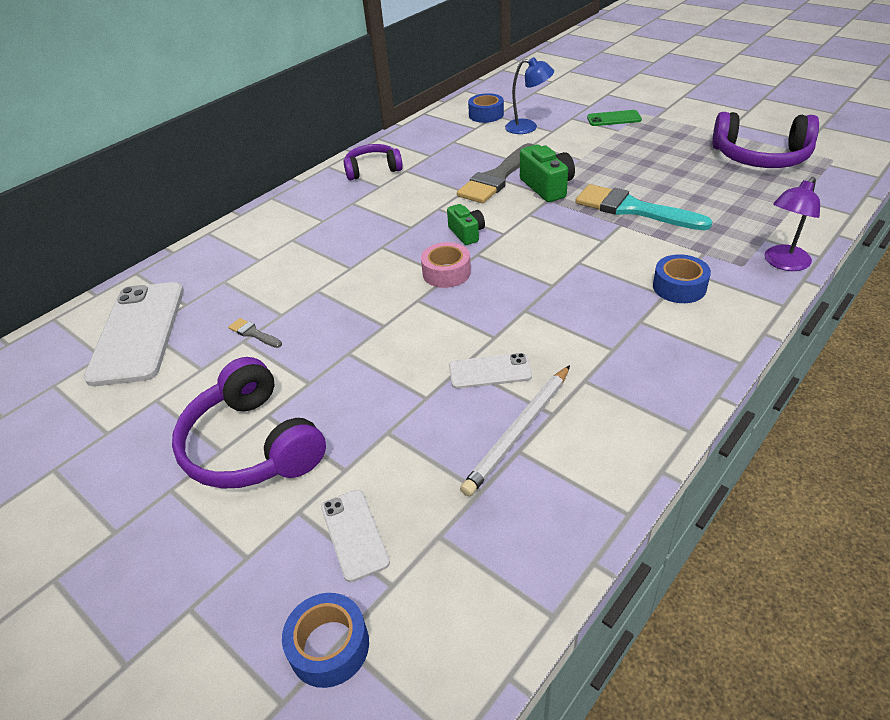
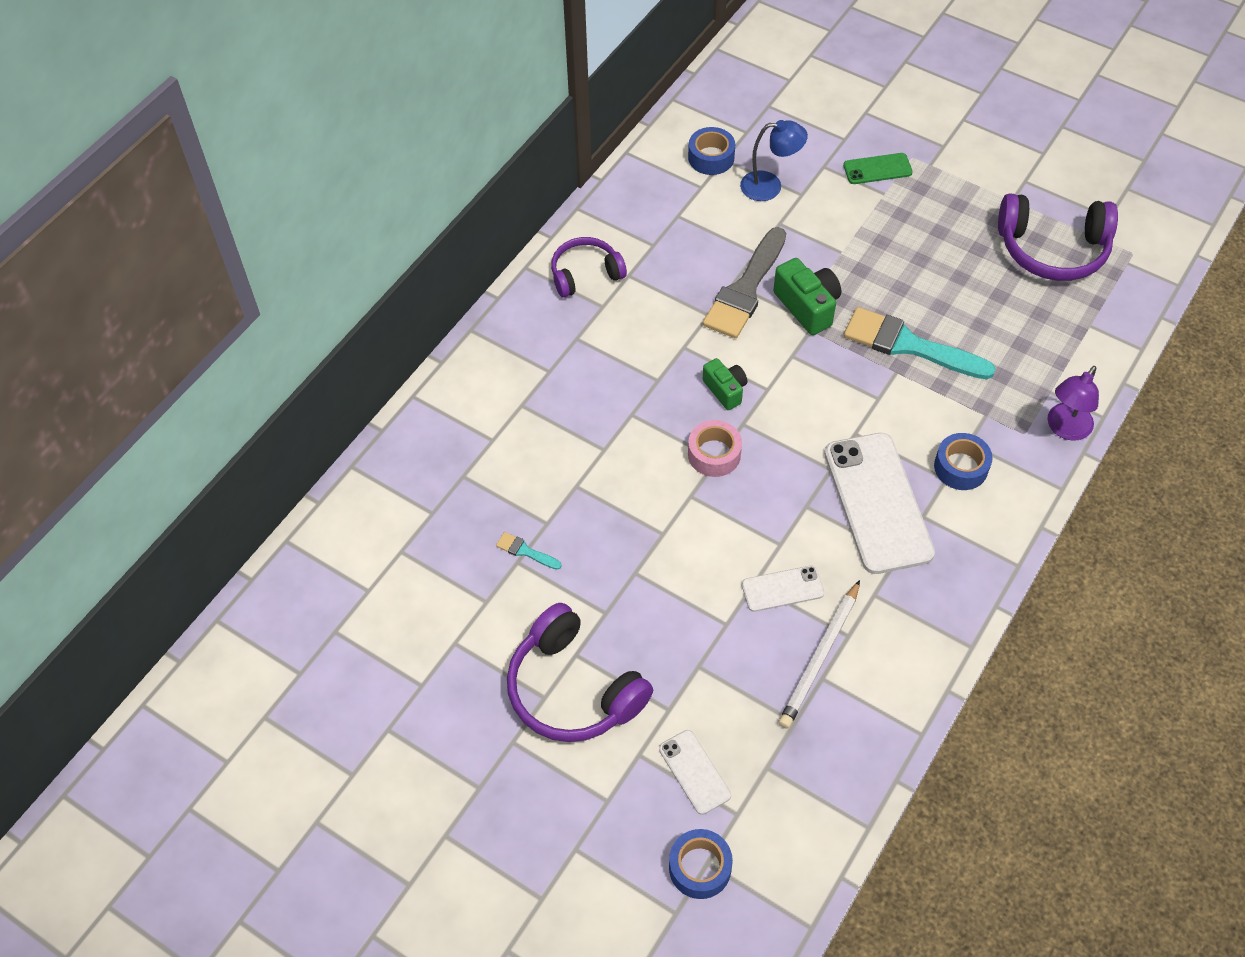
camera: 10 degrees left, 15 degrees up
white phone [84,282,184,386] -> white phone moved to [824,433,935,574]
grey brush [228,318,282,348] -> turquoise brush [496,532,562,570]

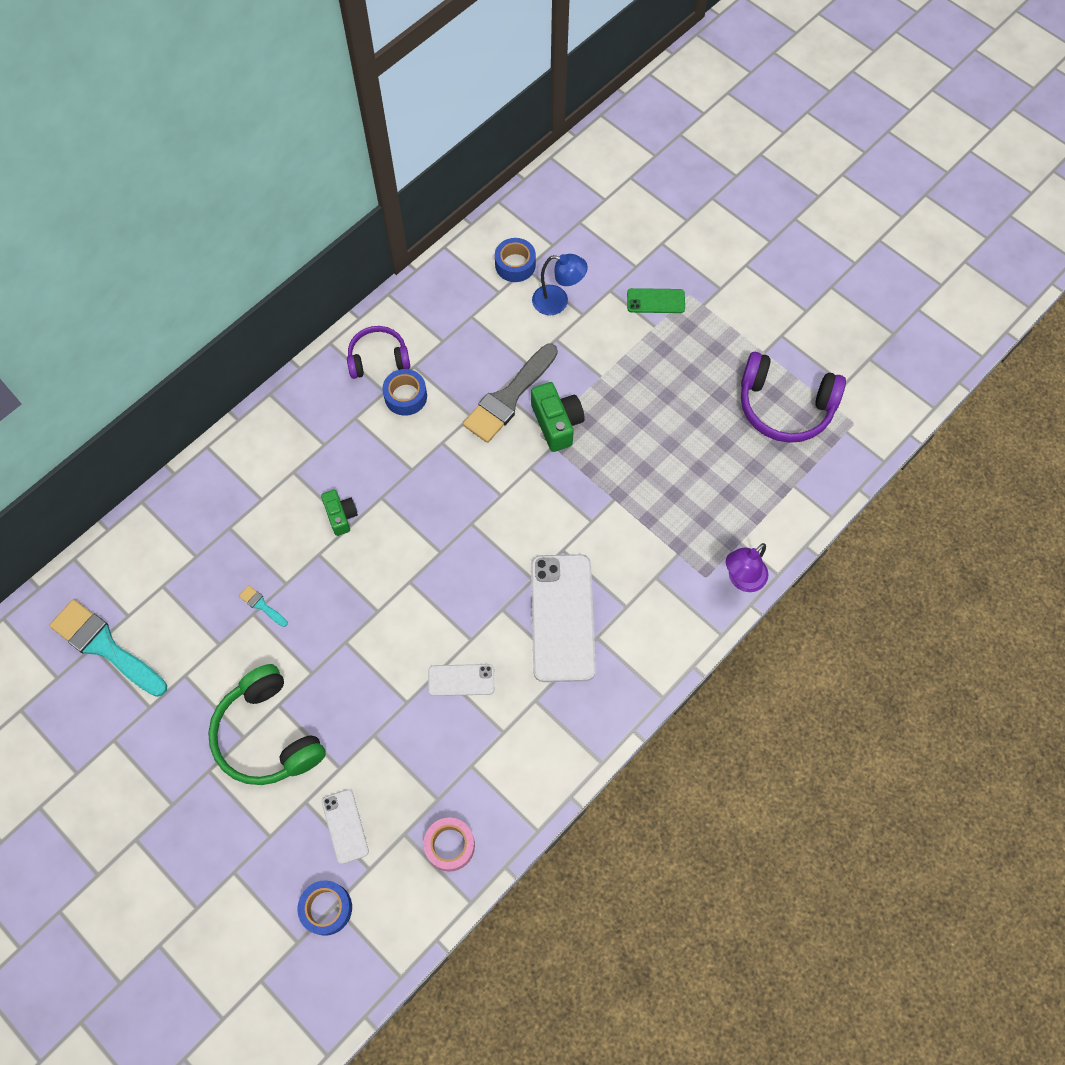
camera: 10 degrees right, 10 degrees up
purple headphones [507,603,653,742] -> green headphones [208,664,326,785]
pink tape [688,420,742,477] -> pink tape moved to [423,817,475,872]
green camera [703,358,747,410] -> green camera moved to [321,490,358,536]
white pencil [778,580,860,729] -> none
turquoise brush [844,307,996,379] -> turquoise brush moved to [49,599,167,697]
blue tape [934,433,993,490] -> blue tape moved to [382,369,427,416]

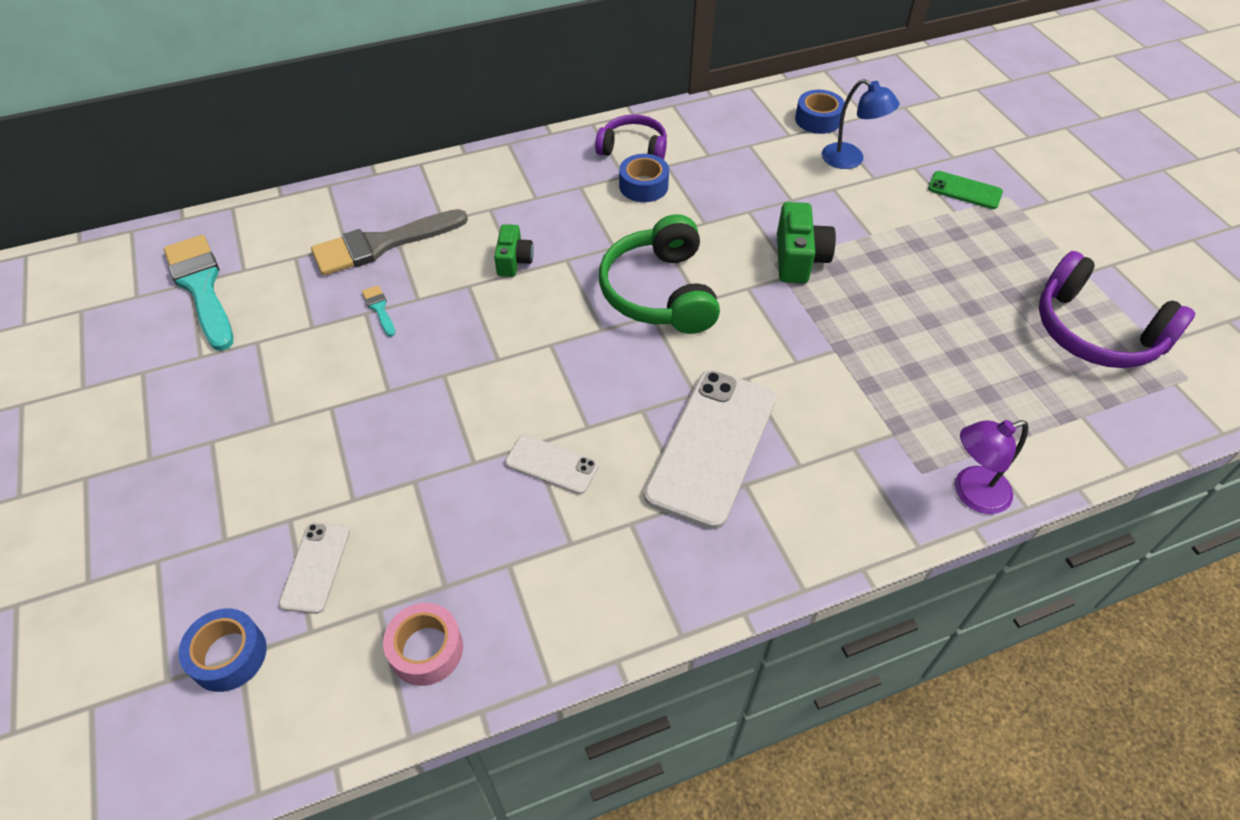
camera: 25 degrees right, 15 degrees down
green headphones [208,664,326,785] -> green headphones moved to [599,214,720,334]
grey brush [463,344,558,443] -> grey brush moved to [311,209,468,276]

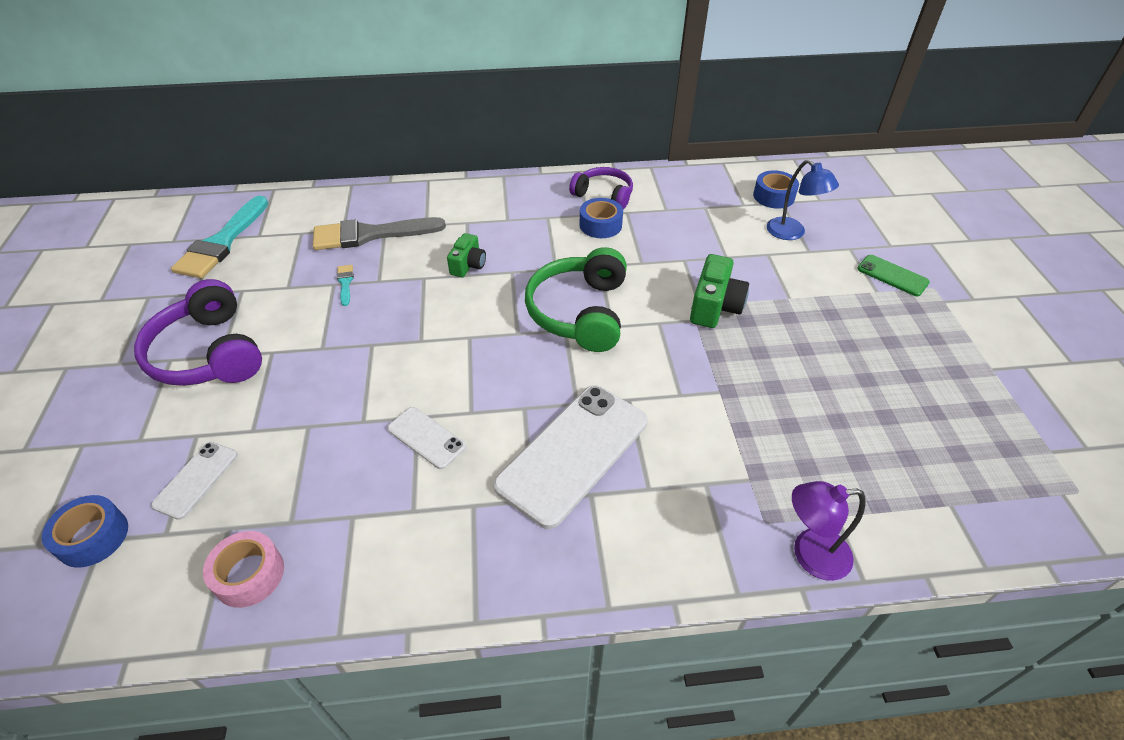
camera: 15 degrees right, 5 degrees down
turquoise brush [164,235,233,351] -> turquoise brush turned 150 degrees counterclockwise [171,196,269,278]
purple headphones [1039,251,1195,368] -> purple headphones moved to [134,279,262,386]

